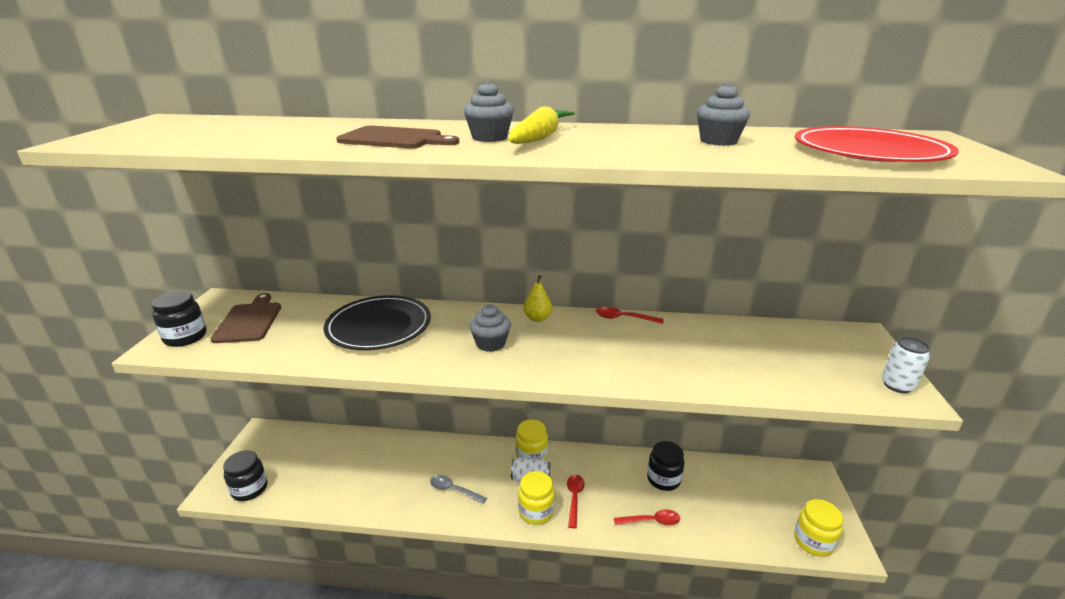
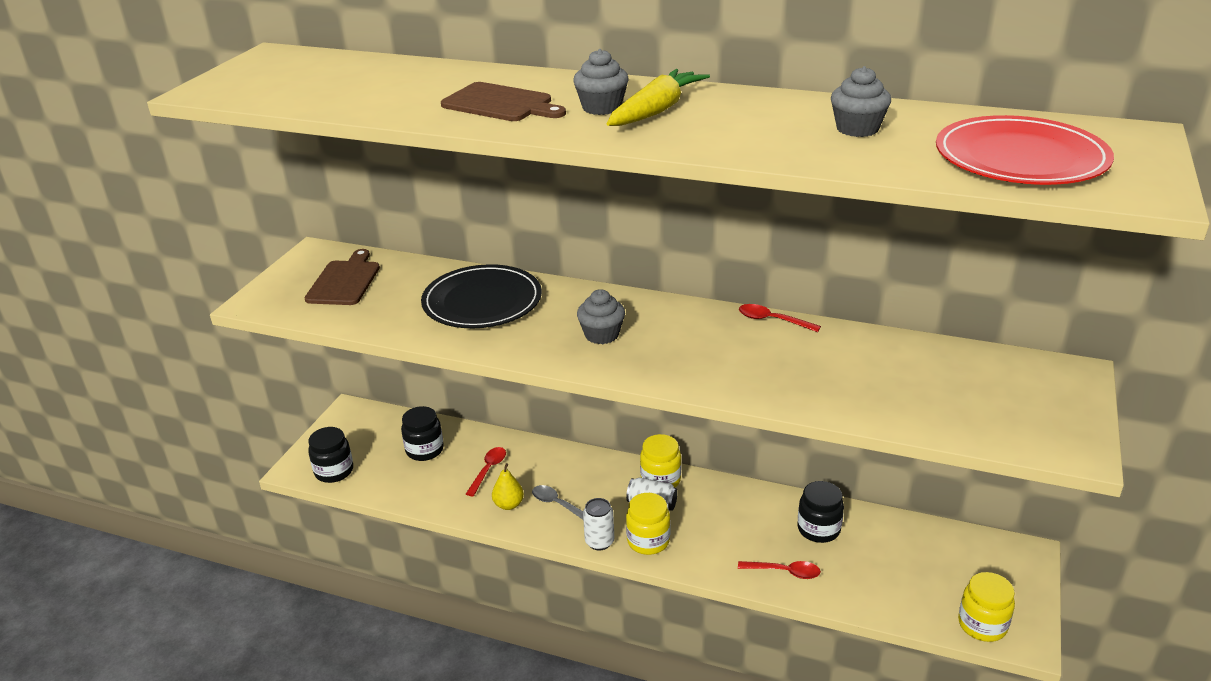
camera: 15 degrees right, 5 degrees up
black jar [151,291,206,347] -> black jar moved to [401,406,444,461]
yellow pear [523,275,552,322] -> yellow pear moved to [492,463,524,510]
red spoon [567,475,585,528] -> red spoon moved to [466,447,506,497]
white can [882,337,930,393] -> white can moved to [583,498,614,550]

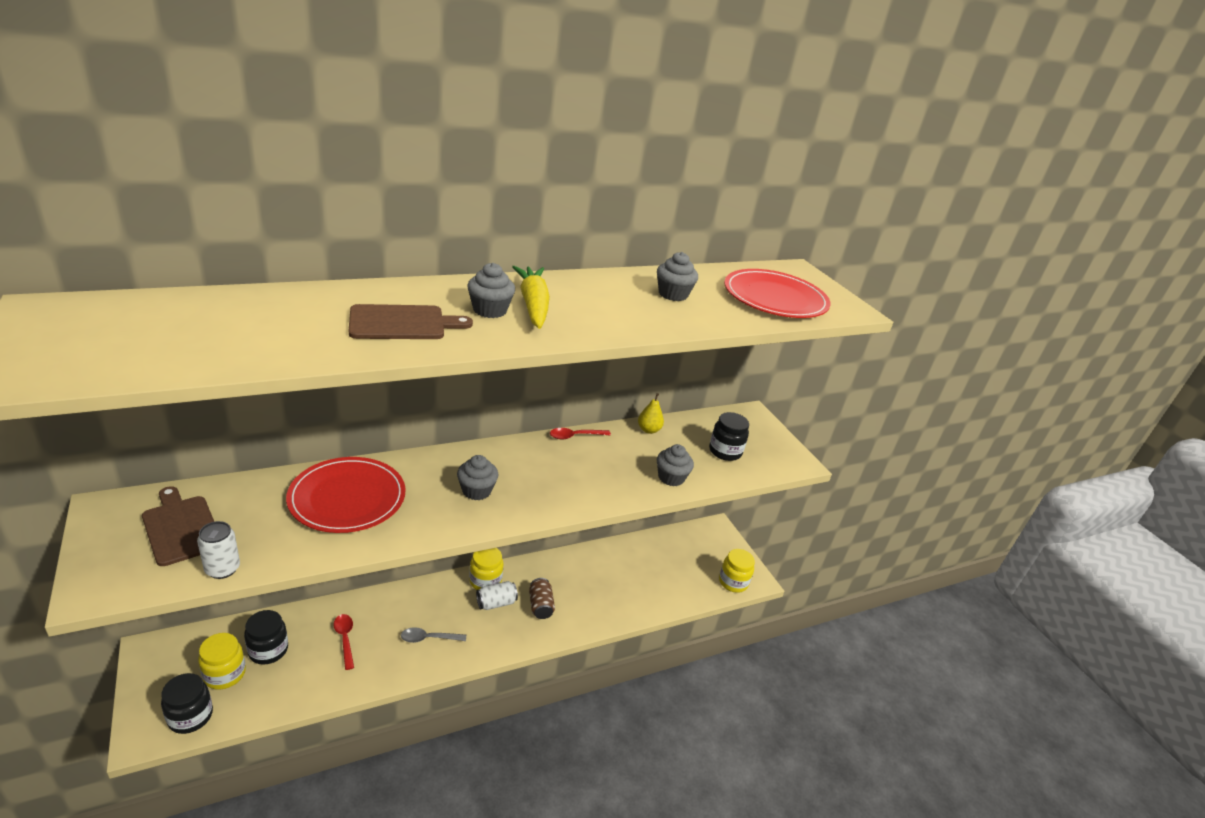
camera: 50 degrees left, 0 degrees up
black plate [421,264,542,328] -> red plate [286,457,406,533]
yellow pear [492,463,524,510] -> yellow pear moved to [638,393,664,434]
white can [583,498,614,550] -> white can moved to [197,521,240,579]
yellow jar [626,493,670,555] -> yellow jar moved to [198,633,246,690]
red spoon [738,561,821,579] -> none
black jar [797,481,844,543] -> black jar moved to [709,412,749,461]
none -> brown can [529,578,555,619]
none -> grey cupcake [657,444,694,486]

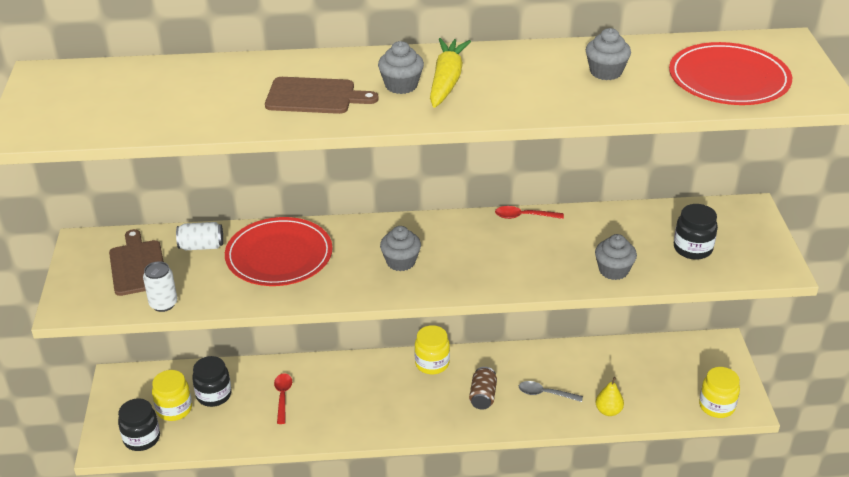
camera: 25 degrees right, 5 degrees up
grey spoon [401,627,466,643] -> grey spoon moved to [519,381,583,402]
white can [476,581,518,610] -> white can moved to [176,222,223,250]
yellow pear [638,393,664,434] -> yellow pear moved to [596,377,624,416]

